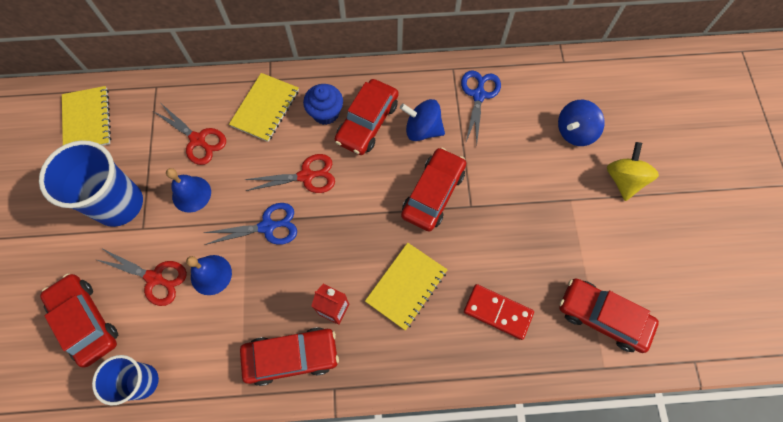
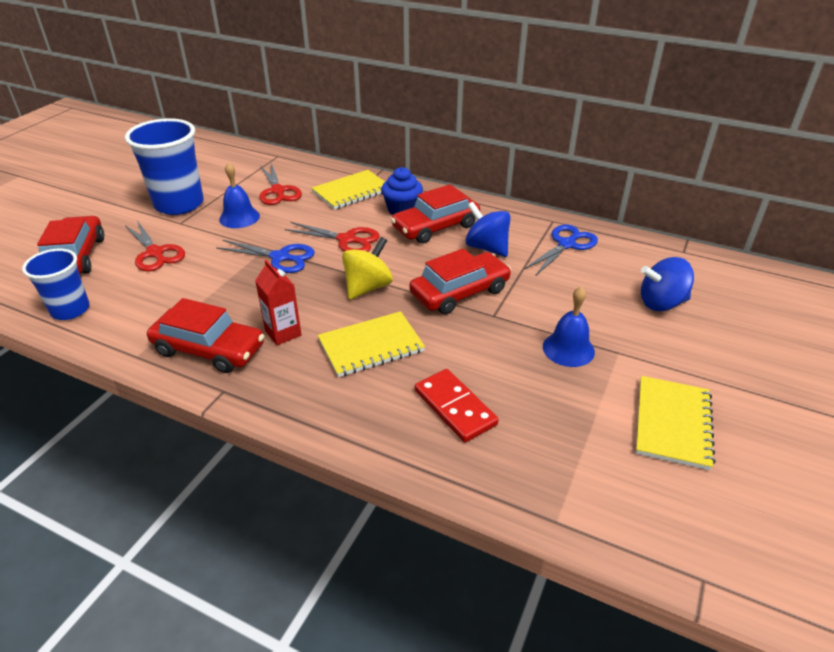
camera: 30 degrees right, 30 degrees down
yellow notebook [62,86,111,146] -> yellow notebook moved to [636,376,715,470]
blue bell [186,255,232,295] -> blue bell moved to [543,286,595,367]
red car [559,278,659,353] -> none
yellow spinning top [607,142,659,201] -> yellow spinning top moved to [342,237,393,300]

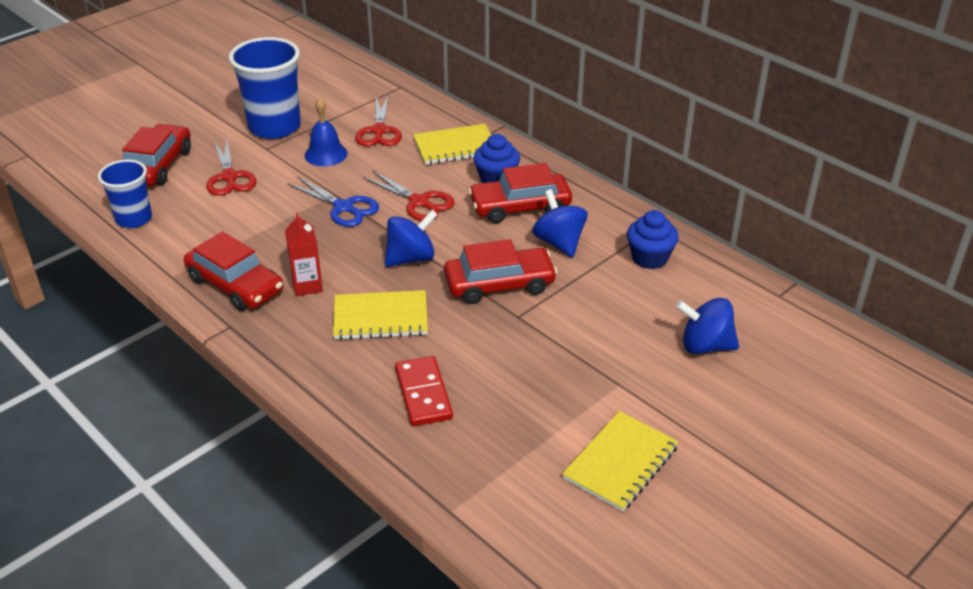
camera: 20 degrees right, 0 degrees up
yellow spinning top [342,237,393,300] -> blue spinning top [385,210,438,267]
blue scissors [524,224,598,276] -> blue cupcake [627,210,679,269]
blue bell [543,286,595,367] -> none

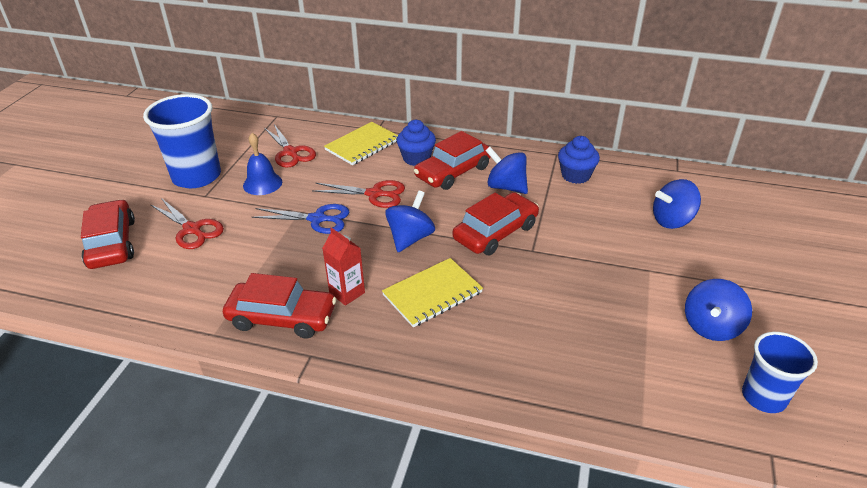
camera: 30 degrees left, 0 degrees up
blue cup [98,160,152,228] -> blue cup moved to [742,332,818,413]
red domino [395,356,453,426] -> none
yellow notebook [562,411,679,512] -> blue spinning top [685,279,752,341]

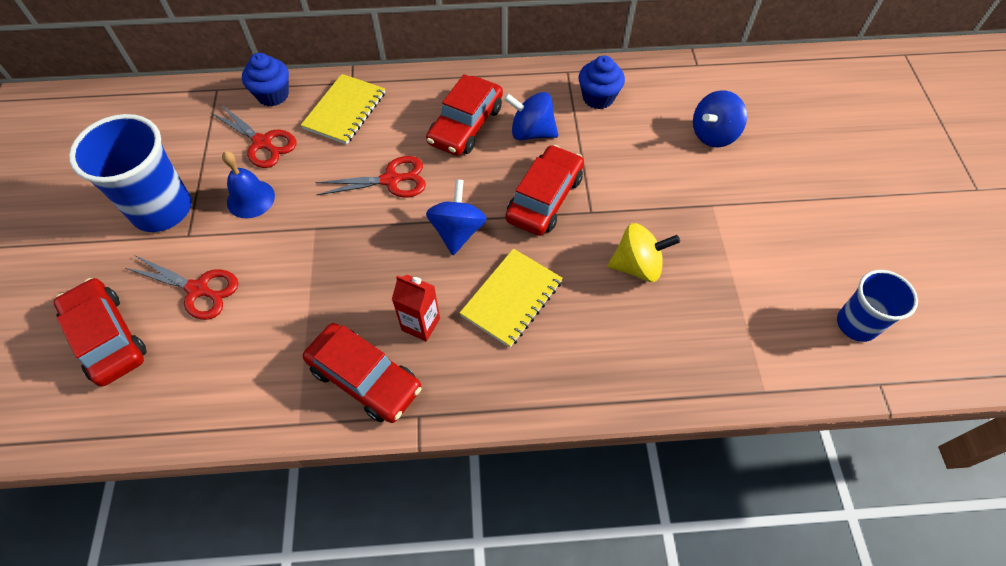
camera: 20 degrees left, 20 degrees up
red car [223,273,336,339] -> red car turned 45 degrees clockwise [303,323,422,423]
blue scissors [252,204,349,234] -> none
blue cupcake [397,120,436,166] -> blue cupcake moved to [242,53,289,106]
blue spinning top [685,279,752,341] -> none
none -> yellow spinning top [608,223,680,282]

